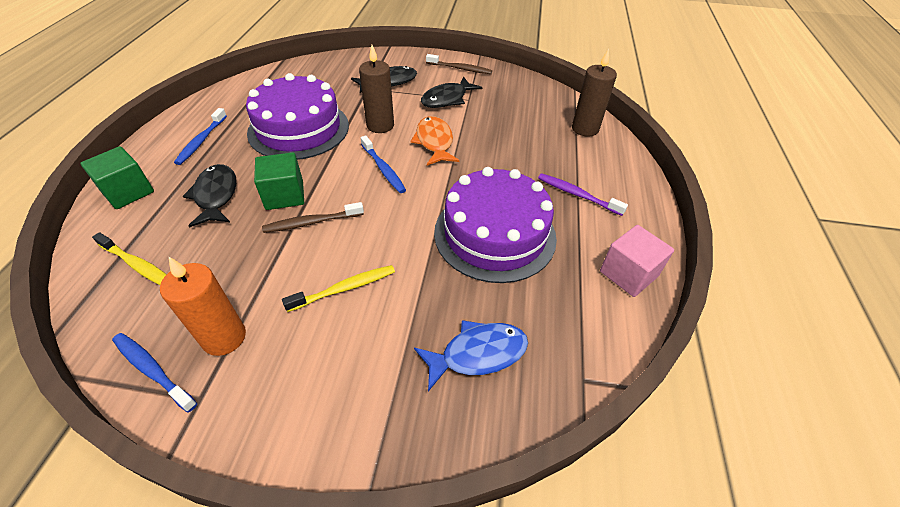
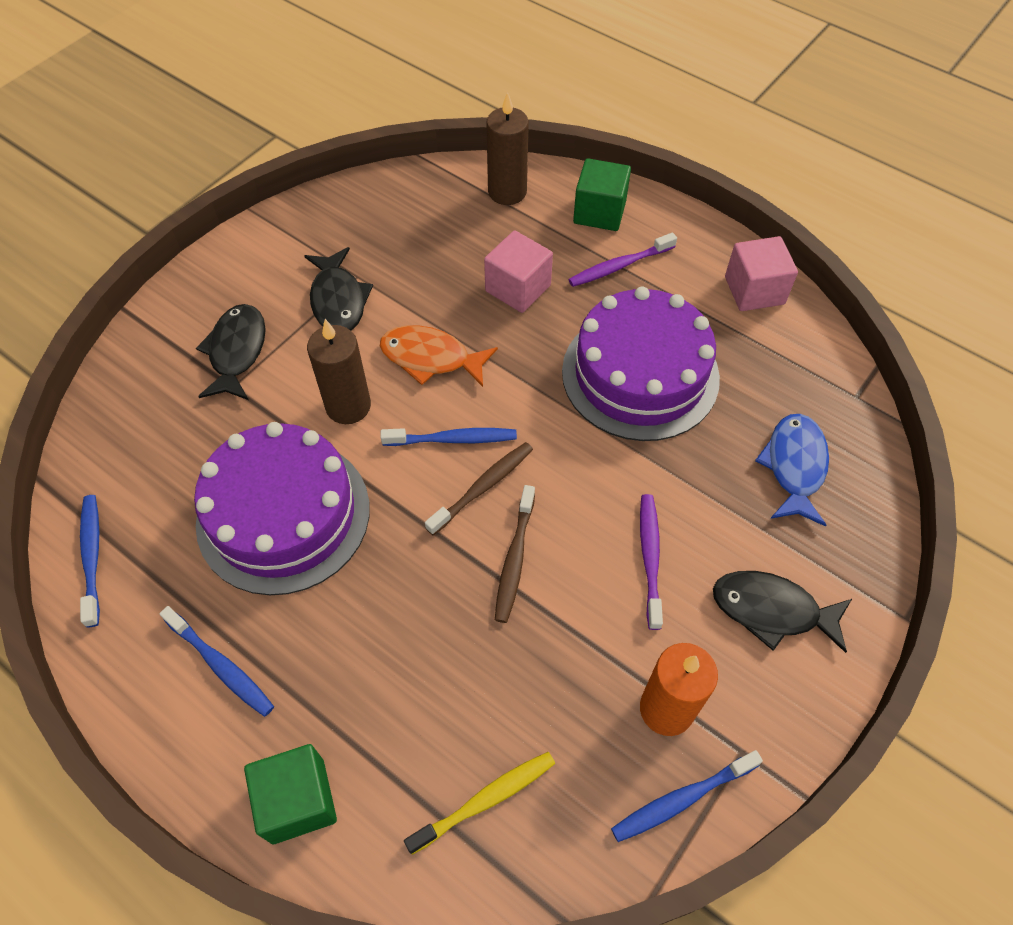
camera: 60 degrees left, 10 degrees up
black fish [183,164,236,228] -> black fish moved to [713,571,852,653]
green cube [254,152,304,210] -> green cube moved to [573,158,631,231]
yellow toothbrush [282,265,395,312] -> purple toothbrush [640,494,663,630]
brown toothbrush [426,54,492,74] -> brown toothbrush moved to [425,442,533,535]
none -> blue toothbrush [80,495,100,627]
none -> pink cube [484,230,553,313]

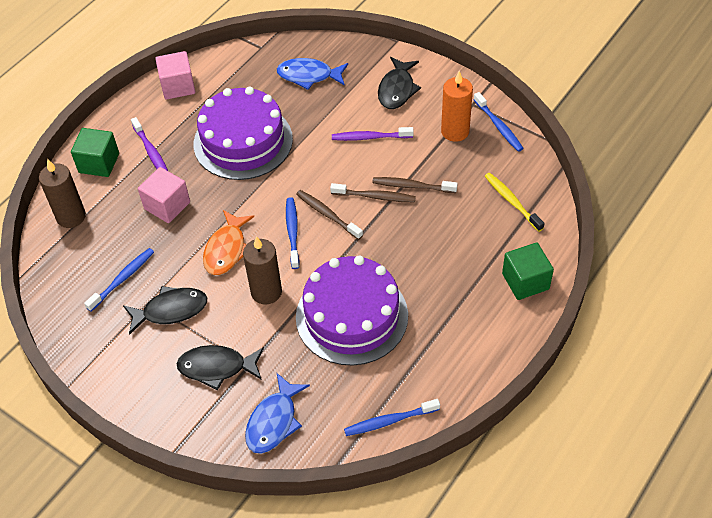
camera: 90 degrees left, 5 degrees down
blue toothbrush [159,606,274,717] -> blue toothbrush moved to [84,248,154,311]
none -> blue fish [245,373,310,454]
none -> brown toothbrush [372,177,458,193]

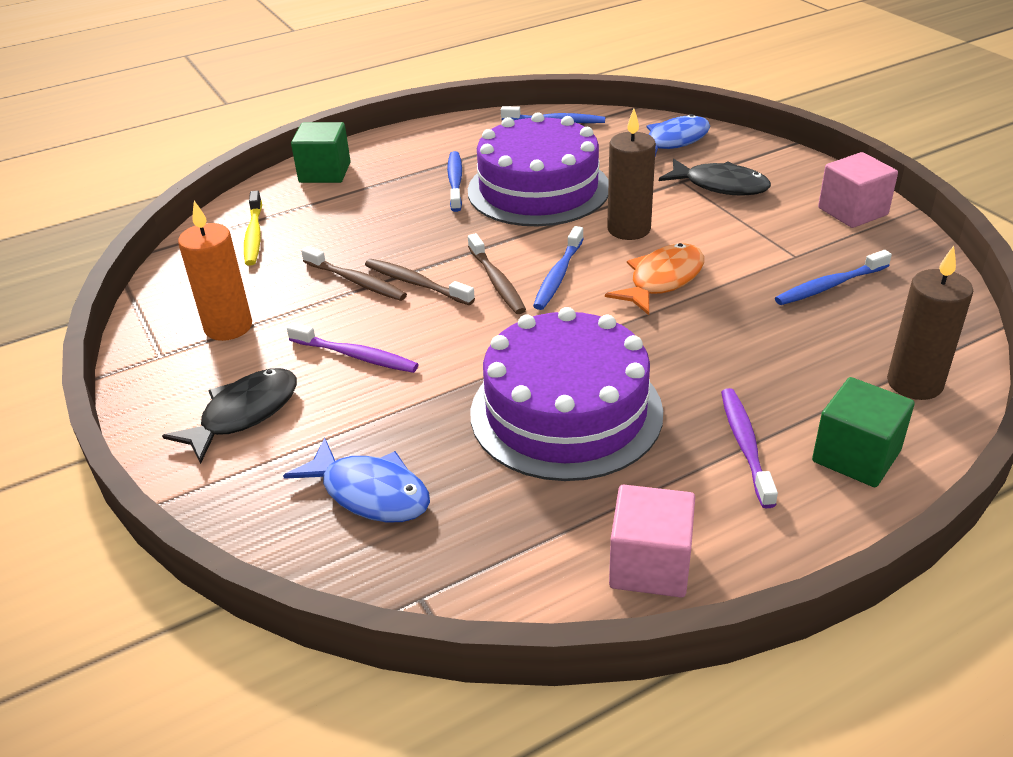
camera: 155 degrees left, 15 degrees down
black fish [123,286,207,335] -> none
pink cube [138,167,190,223] -> pink cube moved to [818,152,898,228]
blue toothbrush [474,92,524,152] -> blue toothbrush moved to [447,151,462,212]

